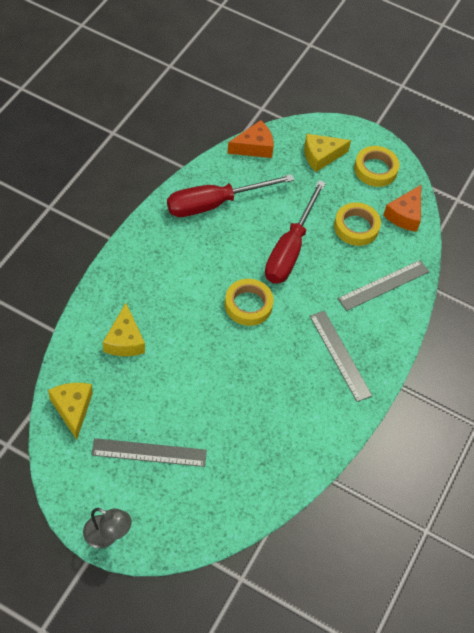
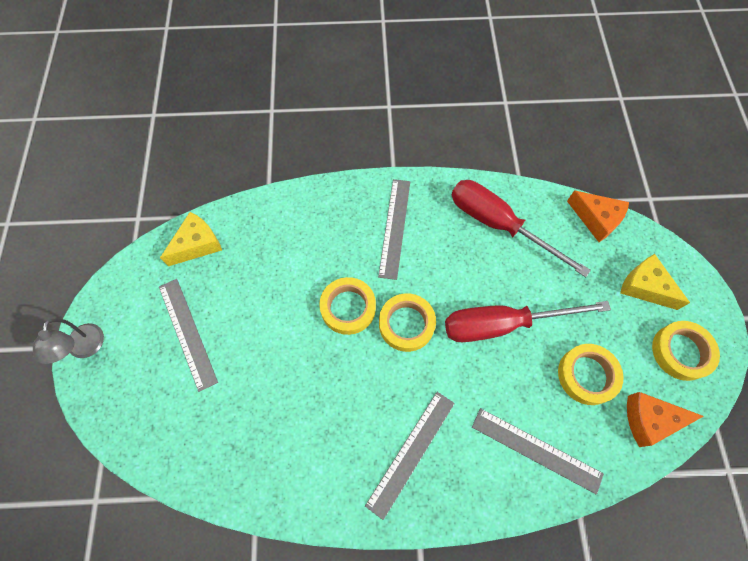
camera: 65 degrees right, 10 degrees up
yellow cheese [103,303,145,356] -> none
none -> yellow tape [319,277,376,335]
none -> grey ruler [378,179,410,280]

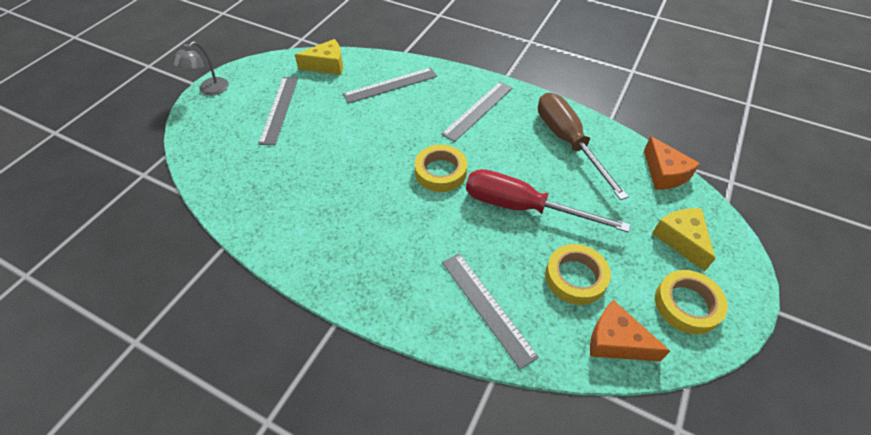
camera: 30 degrees right, 15 degrees down
yellow tape [319,277,376,335] -> none
grey ruler [365,392,455,520] -> grey ruler moved to [343,68,437,104]
red screwdriver [452,180,591,277] -> brown screwdriver [538,93,629,200]

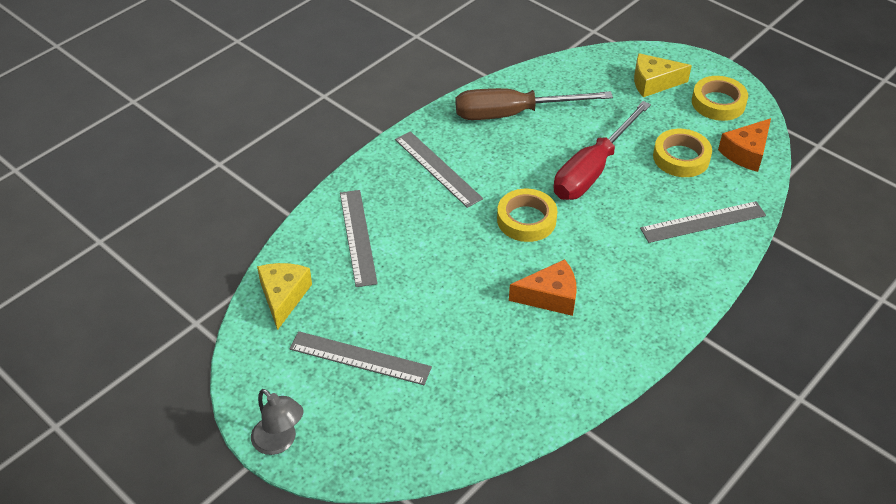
camera: 75 degrees left, 5 degrees down
orange cheese [644,136,700,190] -> orange cheese moved to [509,259,577,316]

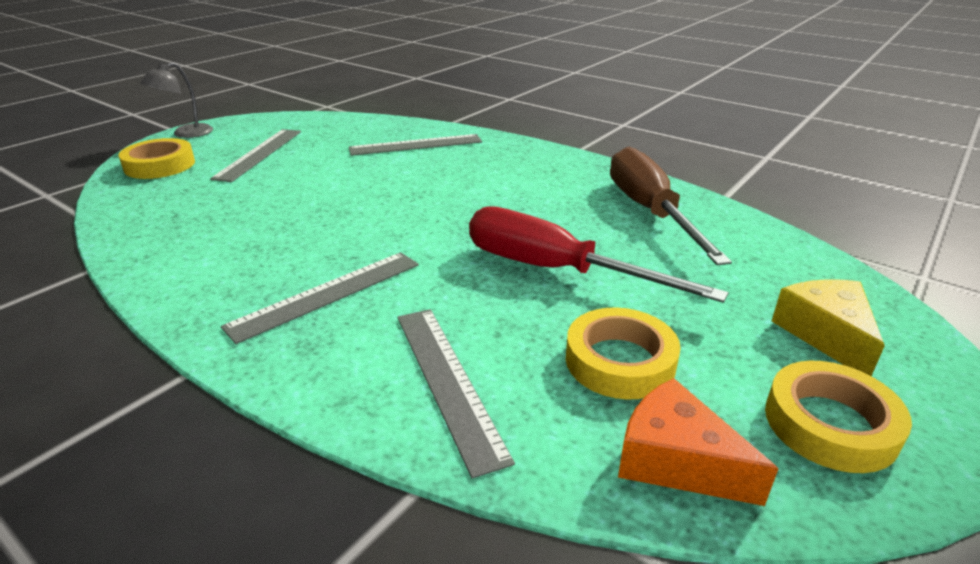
camera: 85 degrees right, 15 degrees down
yellow cheese [257,263,312,330] -> none
grey ruler [395,131,483,208] -> grey ruler moved to [221,252,419,344]
yellow tape [497,189,557,242] -> yellow tape moved to [119,138,195,179]
orange cheese [509,259,577,316] -> none

